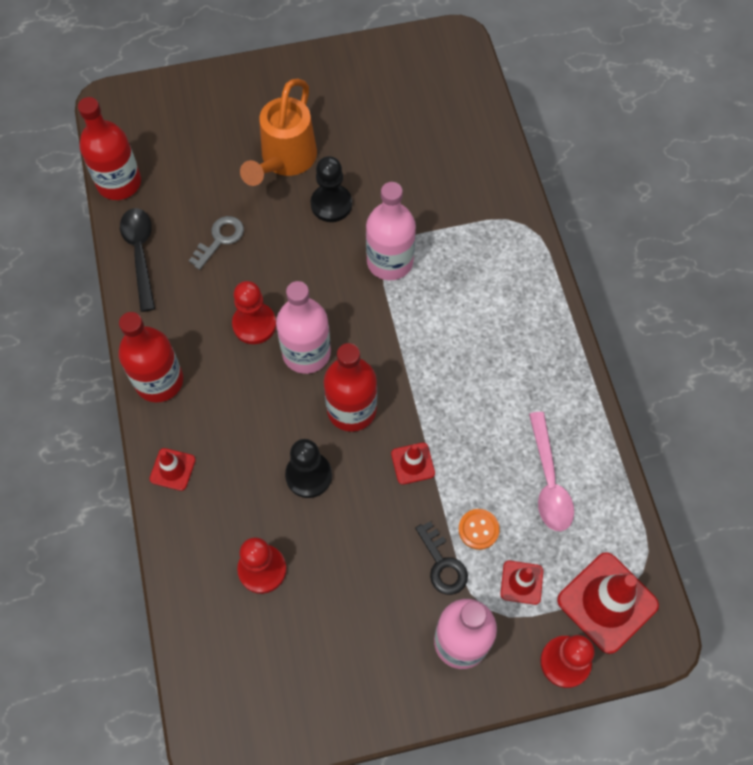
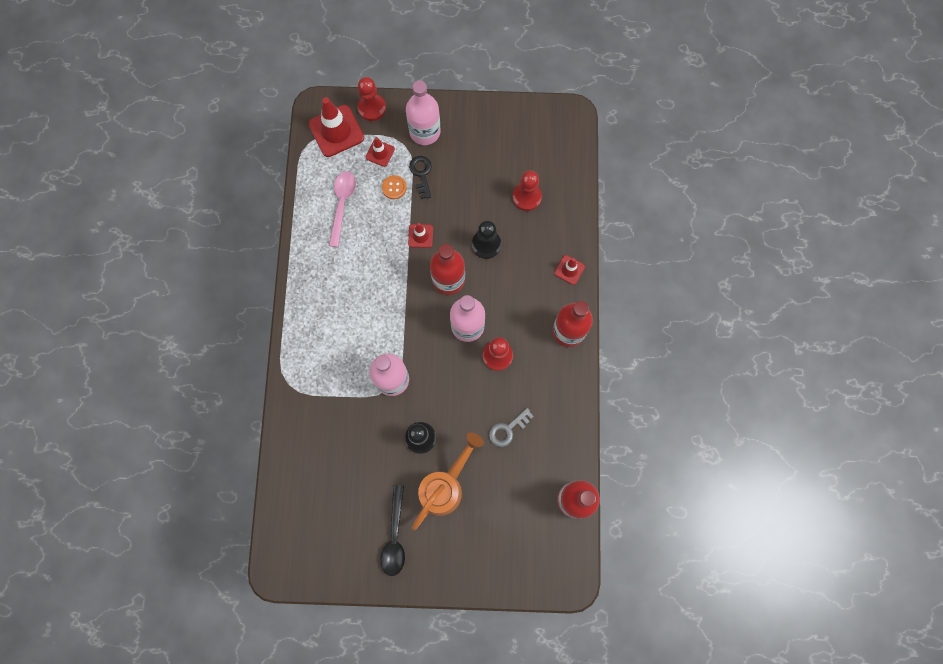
camera: 165 degrees left, 10 degrees up
black spoon [120,208,155,312] -> black spoon moved to [381,485,405,576]

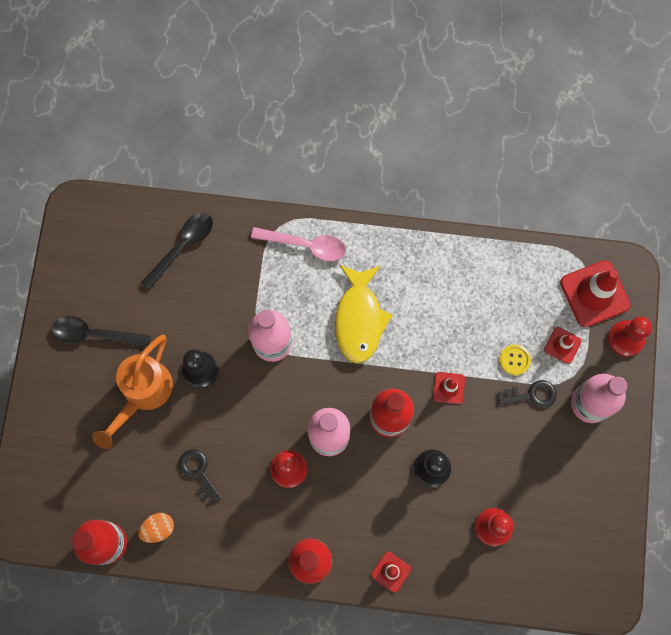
camera: 95 degrees right, 0 degrees up
pink spoon [329,171,356,247] -> pink spoon moved to [251,227,346,261]
orange button [382,175,407,199] -> yellow button [500,344,531,375]
orange watering can [412,433,484,530] -> orange watering can turned 75 degrees clockwise [92,334,173,449]
grey key [489,408,534,447] -> black key [179,449,222,505]
none -> orange egg [138,513,174,543]
none -> black spoon [141,213,213,290]
none -> yellow fish [335,265,393,364]

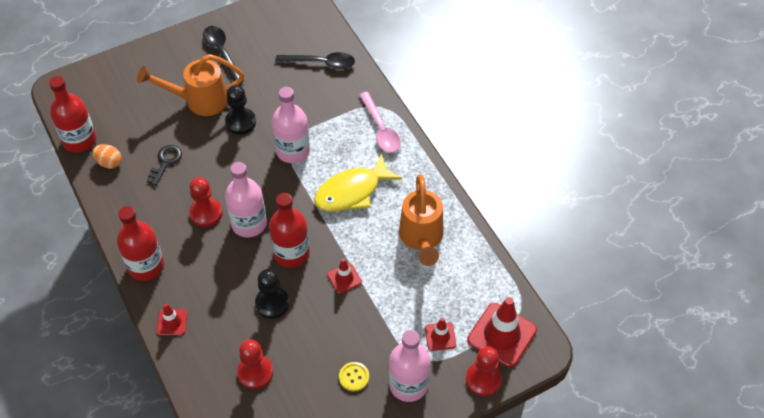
camera: 55 degrees right, 20 degrees down
black key [498,380,557,408] -> none
yellow button [500,344,531,375] -> yellow button moved to [339,362,369,392]
none -> orange watering can [399,174,443,266]

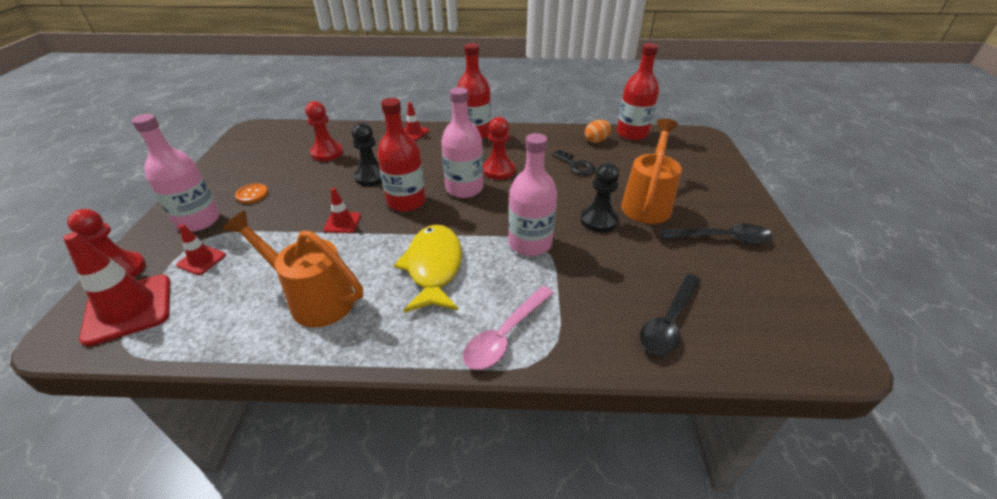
camera: 120 degrees right, 15 degrees down
yellow button [339,362,369,392] -> orange button [235,184,268,204]
pink spoon [359,92,401,153] -> pink spoon turned 60 degrees counterclockwise [463,286,554,370]

